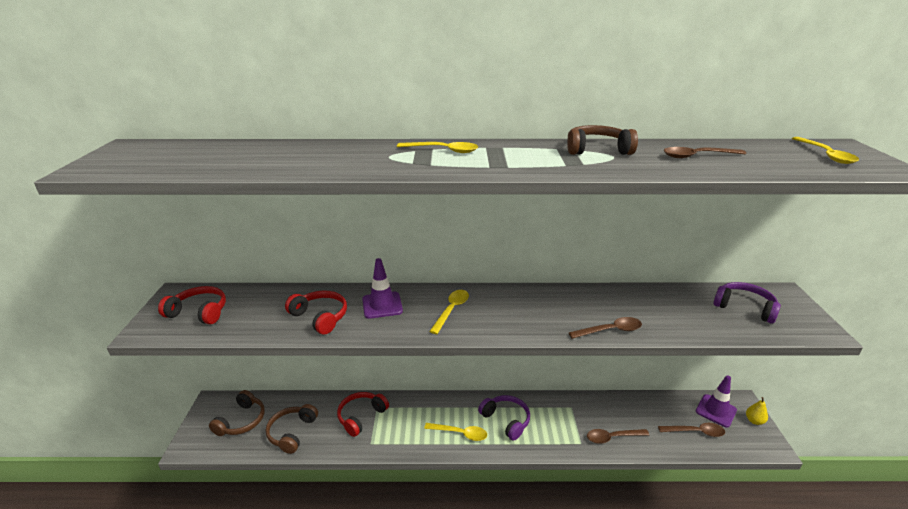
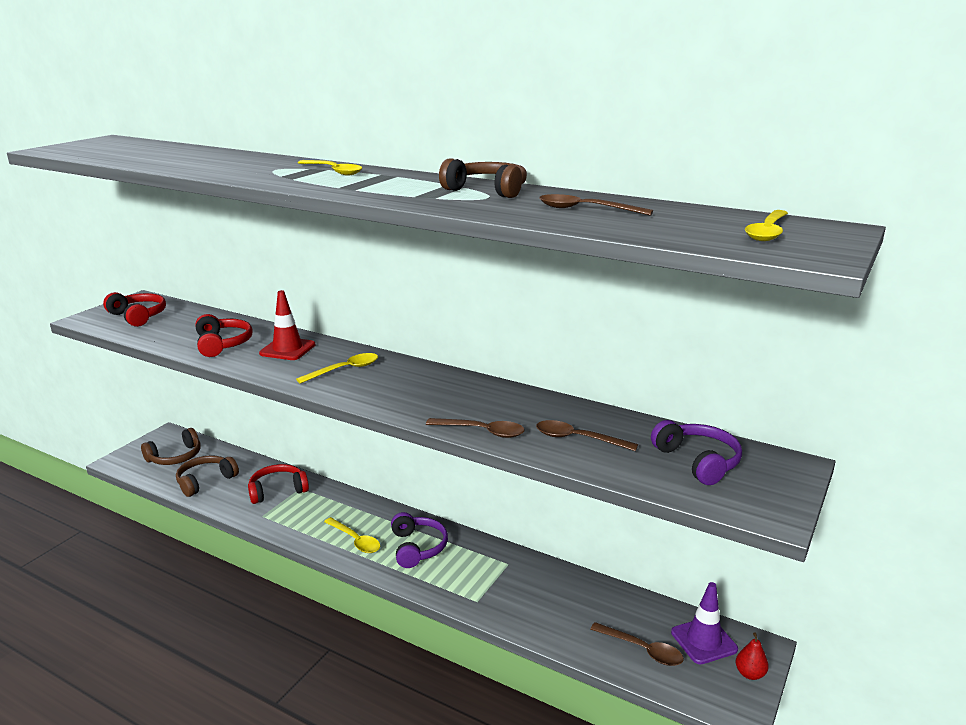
camera: 30 degrees right, 5 degrees down
purple traffic cone [362,258,403,319] -> red traffic cone [259,290,315,360]
brown spoon [587,429,649,444] -> brown spoon moved to [536,420,638,451]
yellow pear [746,397,768,425] -> red pear [736,632,769,680]

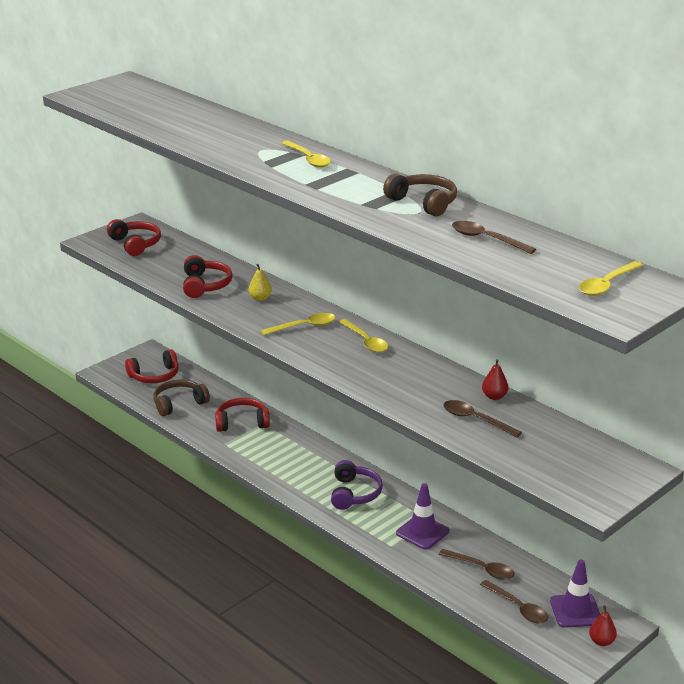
camera: 15 degrees right, 5 degrees up
brown headphones [141,428,200,465] -> red headphones [125,349,179,383]
red traffic cone [259,290,315,360] -> yellow pear [249,264,272,301]
yellow spoon [324,517,380,553] -> yellow spoon moved to [339,319,388,353]
brown spoon [426,418,524,438] -> brown spoon moved to [439,549,514,580]
purple headphones [651,420,742,485] -> none
none -> purple traffic cone [396,483,449,550]
none -> red pear [482,359,508,400]

